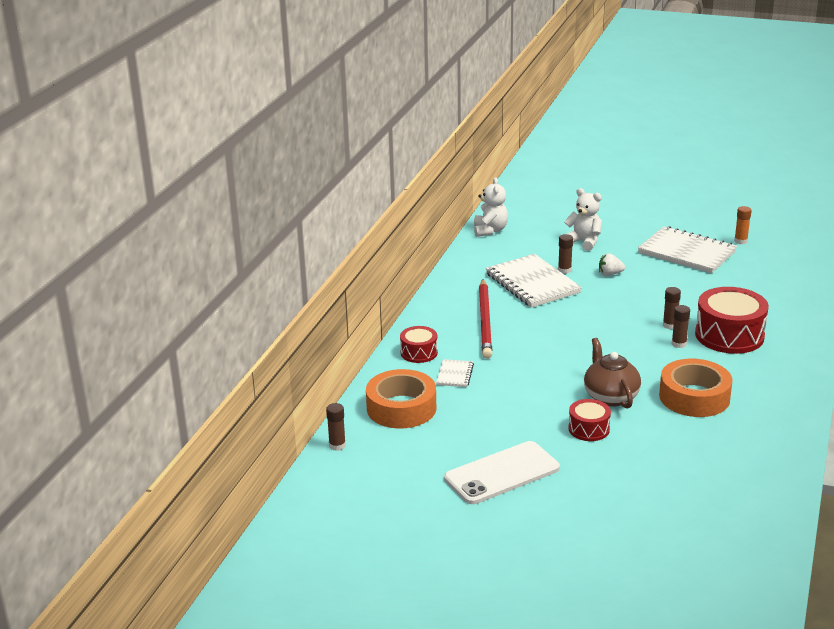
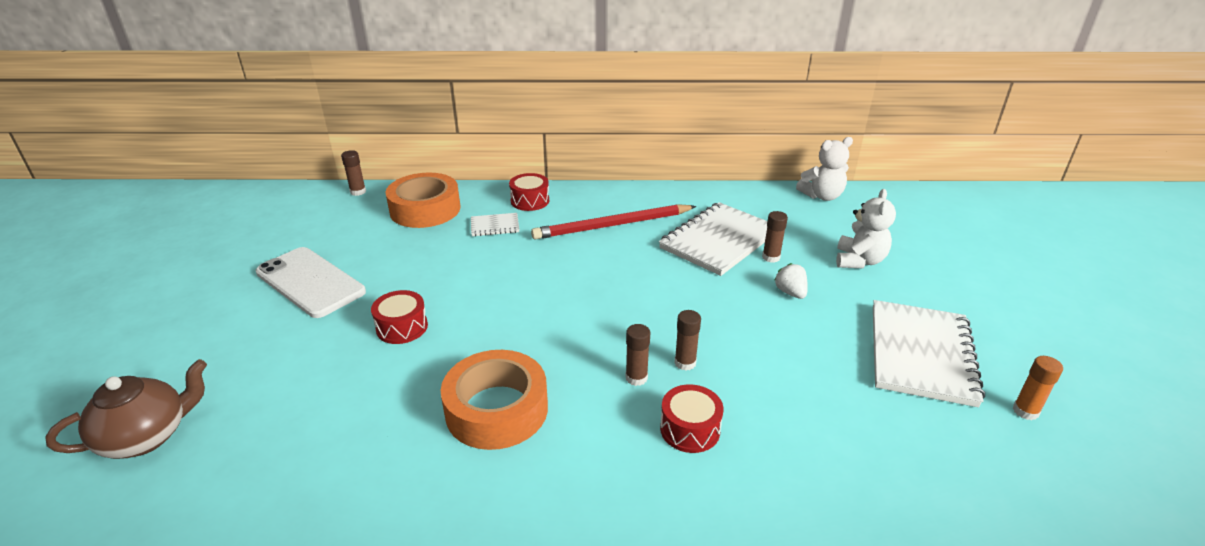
camera: 70 degrees right, 5 degrees up
brown teapot [584,338,641,408] -> brown teapot moved to [45,359,207,459]
red drum [695,287,769,354] -> red drum [660,384,723,453], size x0.54

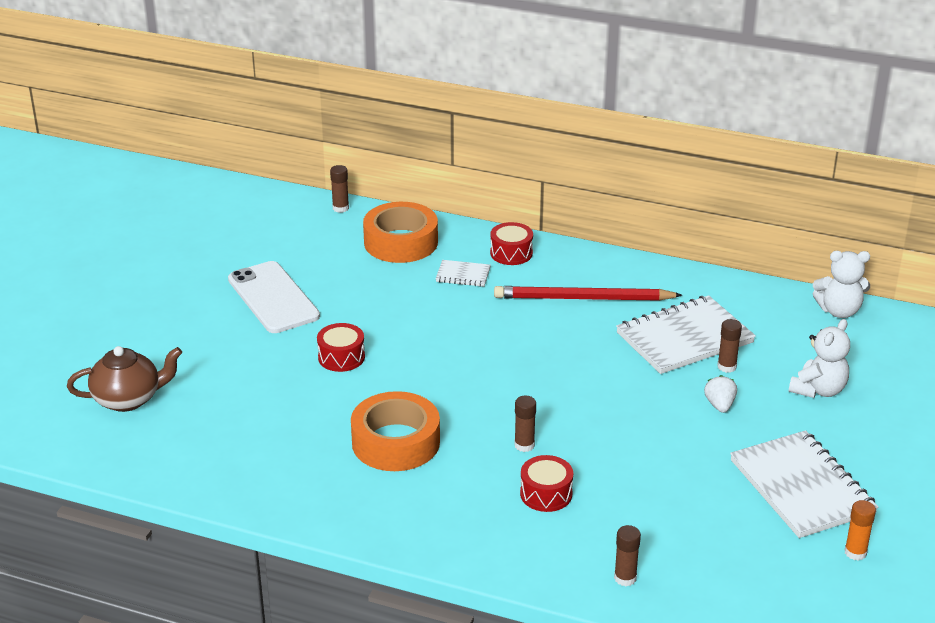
camera: 20 degrees right, 0 degrees up
brown glue stick [674,310,701,371] -> brown glue stick moved to [614,525,641,586]
white notebook [873,300,985,407] -> white notebook turned 60 degrees counterclockwise [730,430,878,538]

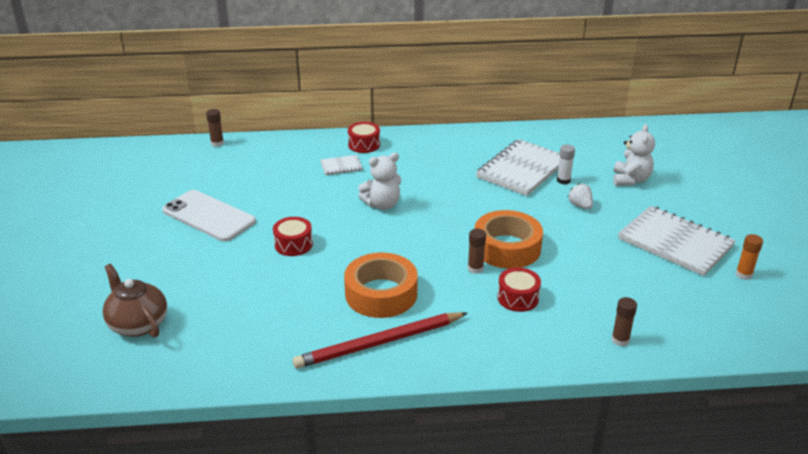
camera: 25 degrees left, 0 degrees up
brown teapot [67,346,182,412] -> brown teapot turned 90 degrees counterclockwise [103,264,167,337]
orange tape [363,202,438,263] -> orange tape moved to [475,210,543,269]
red pencil [494,286,682,301] -> red pencil moved to [293,312,467,369]
brown glue stick [717,319,742,373] -> white glue stick [557,144,575,184]
white teddy bear [813,251,870,318] -> white teddy bear moved to [358,153,401,210]

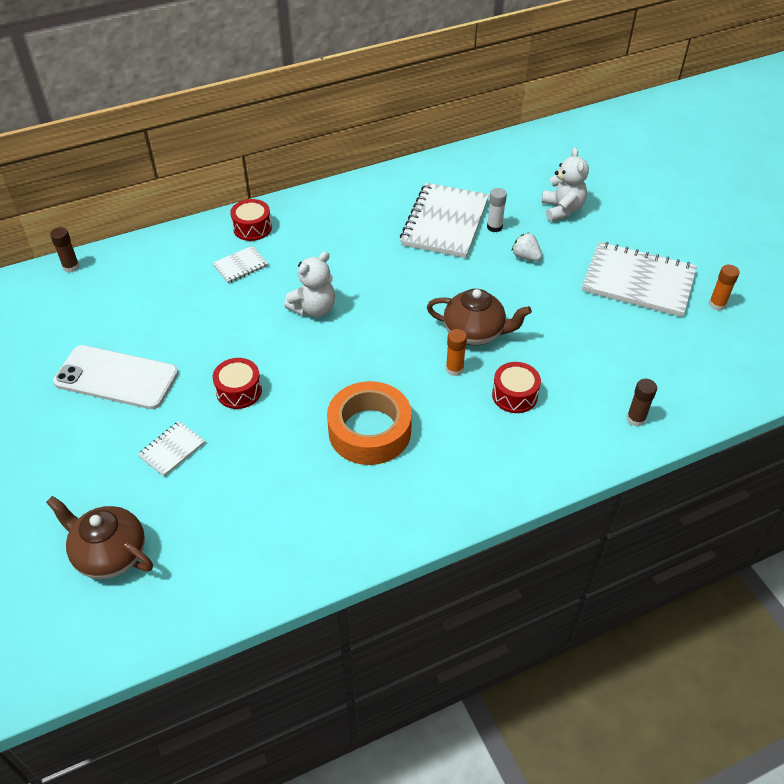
camera: 20 degrees left, 15 degrees up
red pencil [293,312,467,369] -> none
brown glue stick [468,229,486,274] -> orange glue stick [446,329,467,376]
orange tape [475,210,543,269] -> brown teapot [427,289,532,346]
none -> white notebook [138,421,205,477]

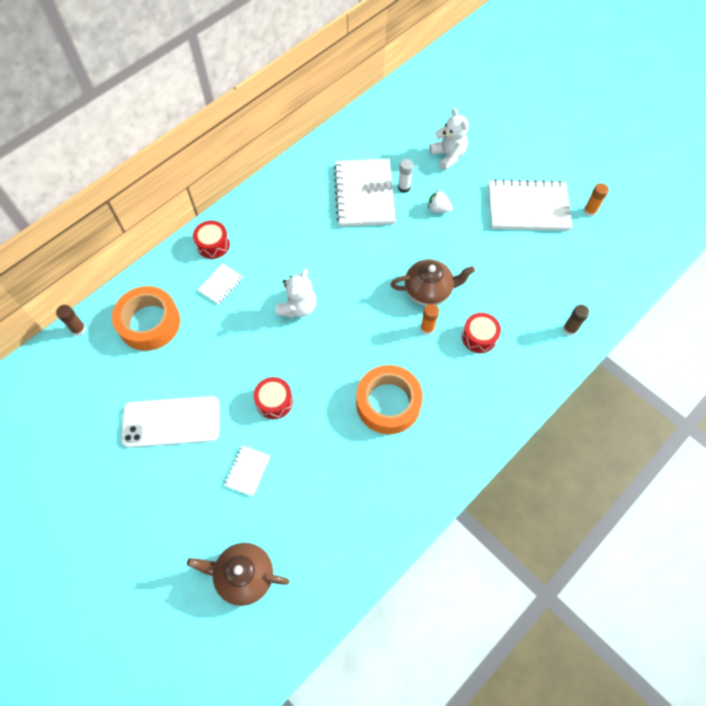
camera: 20 degrees left, 15 degrees up
none -> orange tape [112,286,180,351]

